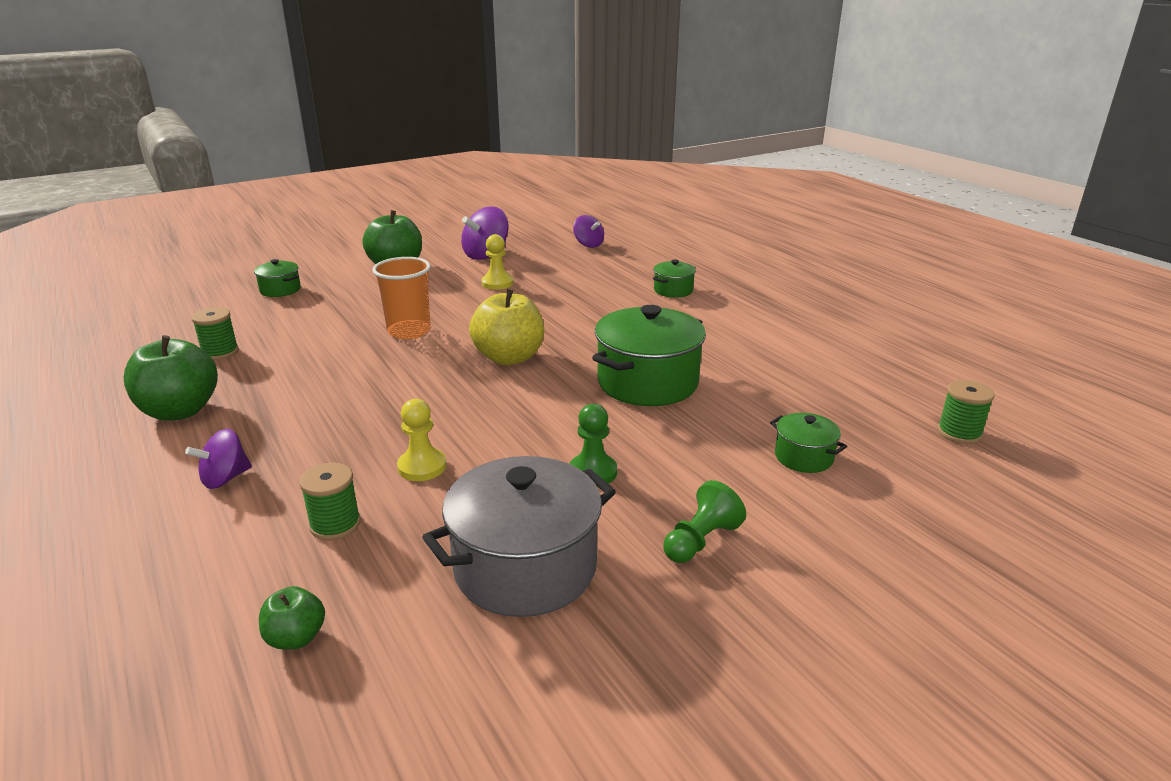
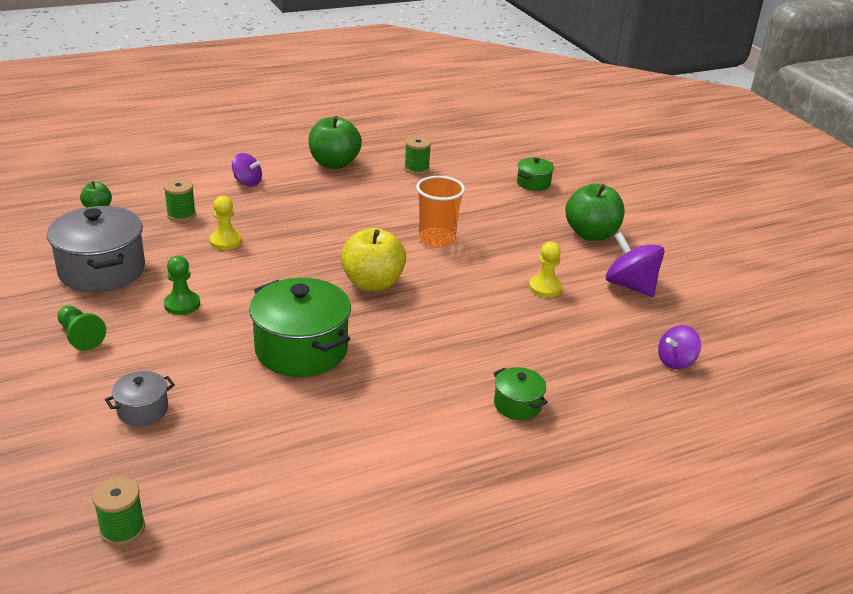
camera: 95 degrees right, 5 degrees up
purple spinning top [185,429,252,489] -> purple spinning top turned 150 degrees clockwise [232,153,262,187]
green pot [770,413,847,473] -> grey pot [105,371,175,426]

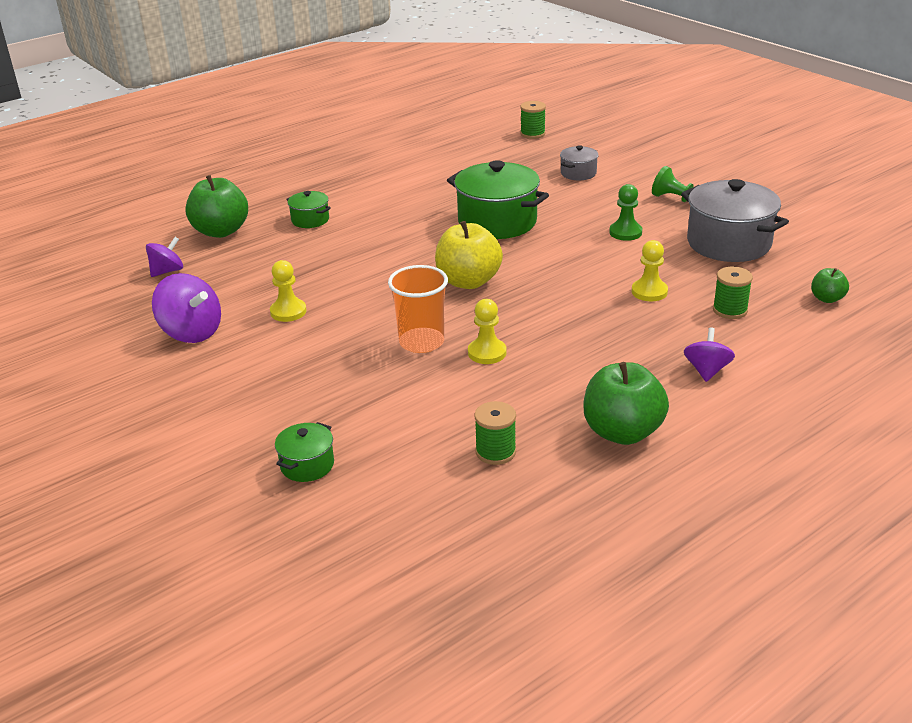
camera: 170 degrees right, 0 degrees up
purple spinning top [232,153,262,187] -> purple spinning top turned 90 degrees clockwise [684,328,735,382]
green apple [565,184,625,241] -> green apple moved to [185,175,248,238]
none -> yellow pawn [468,299,506,364]

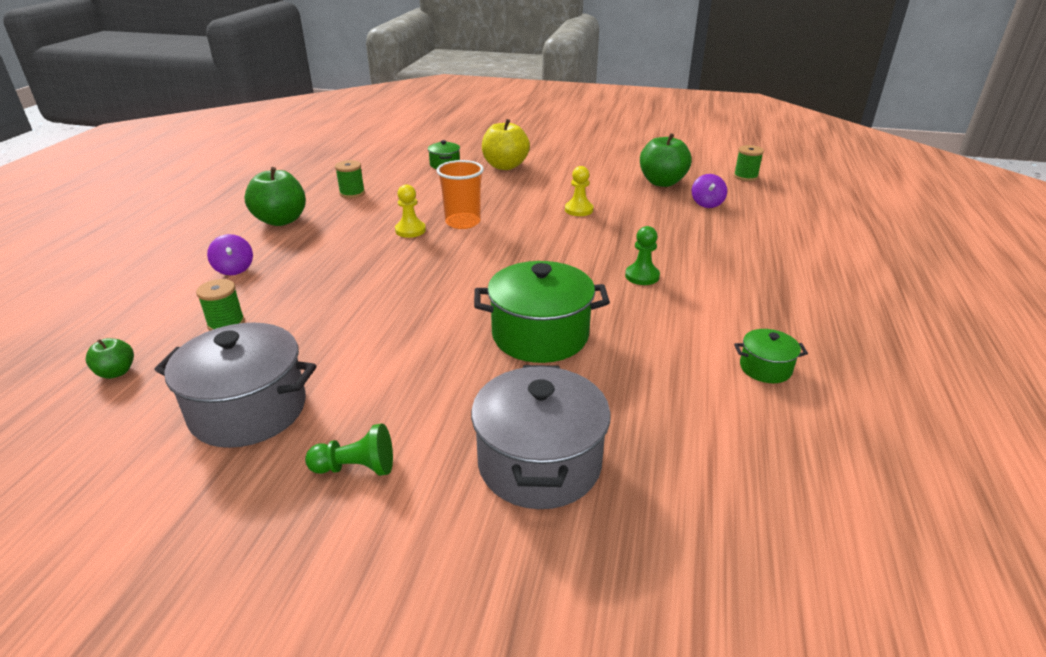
camera: 140 degrees right, 0 degrees up
purple spinning top [152,273,221,343] -> none
green apple [185,175,248,238] -> green apple moved to [640,133,692,187]
green pot [286,191,331,228] -> green pot moved to [734,329,808,383]
yellow apple [435,221,503,289] -> yellow apple moved to [482,119,530,170]
green spool [520,101,546,139] -> green spool moved to [734,145,764,181]
grey pot [560,145,599,180] -> grey pot [471,365,611,509], size x2.04
green pawn [609,184,642,241] -> green pawn moved to [625,226,660,285]
yellow pawn [632,240,668,301] -> none

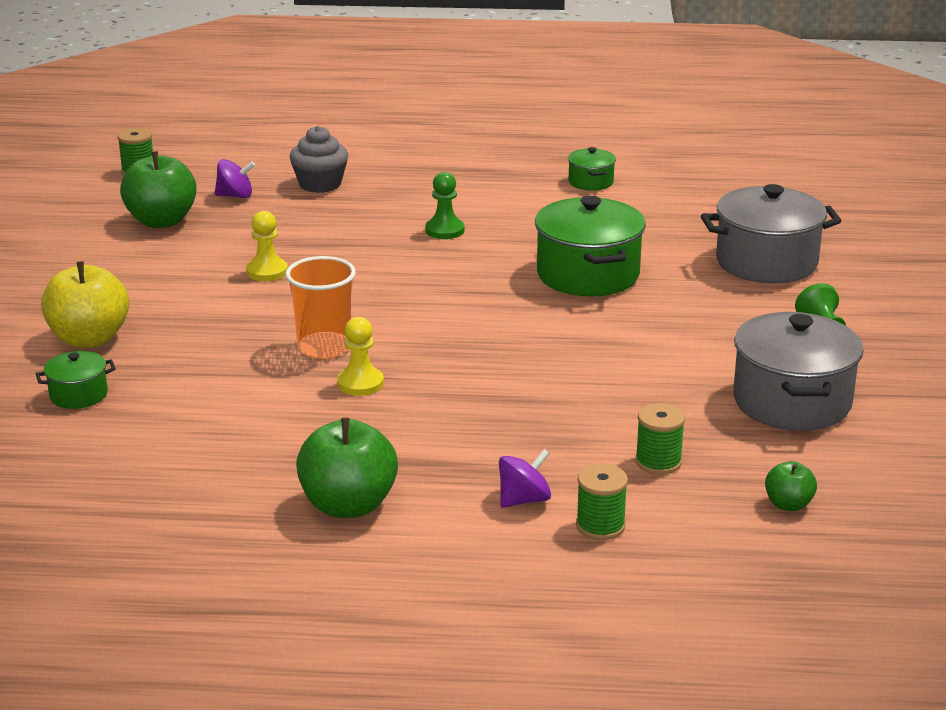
camera: 100 degrees left, 5 degrees down
green spool [335,160,365,198] -> green spool moved to [576,464,628,540]
none -> grey cupcake [290,126,348,193]

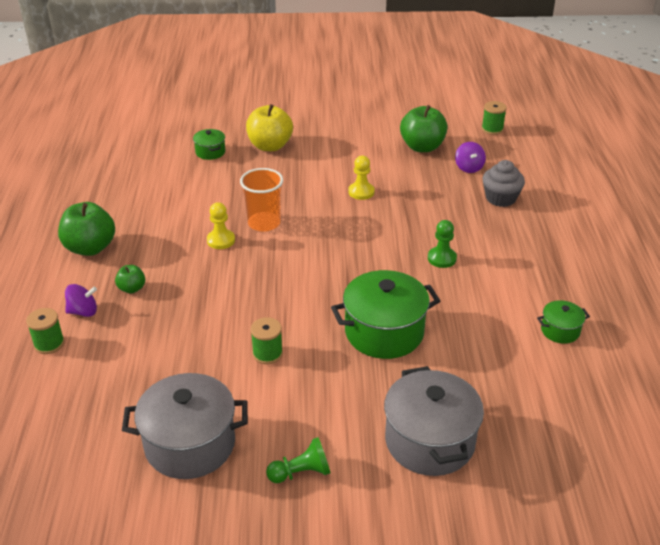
camera: 85 degrees right, 10 degrees up
purple spinning top [499,449,551,508] -> purple spinning top turned 60 degrees counterclockwise [65,284,97,317]
green spool [635,403,685,475] -> green spool moved to [251,317,283,364]
green apple [765,461,817,511] -> green apple moved to [115,265,145,293]

